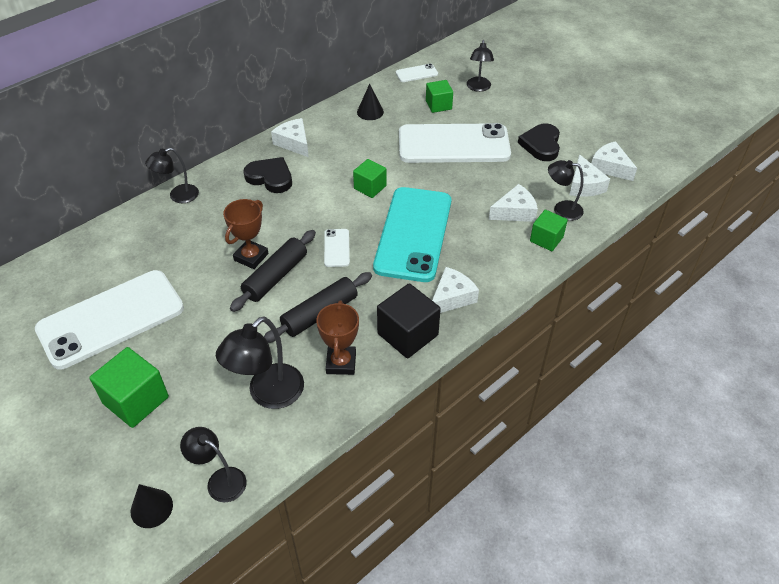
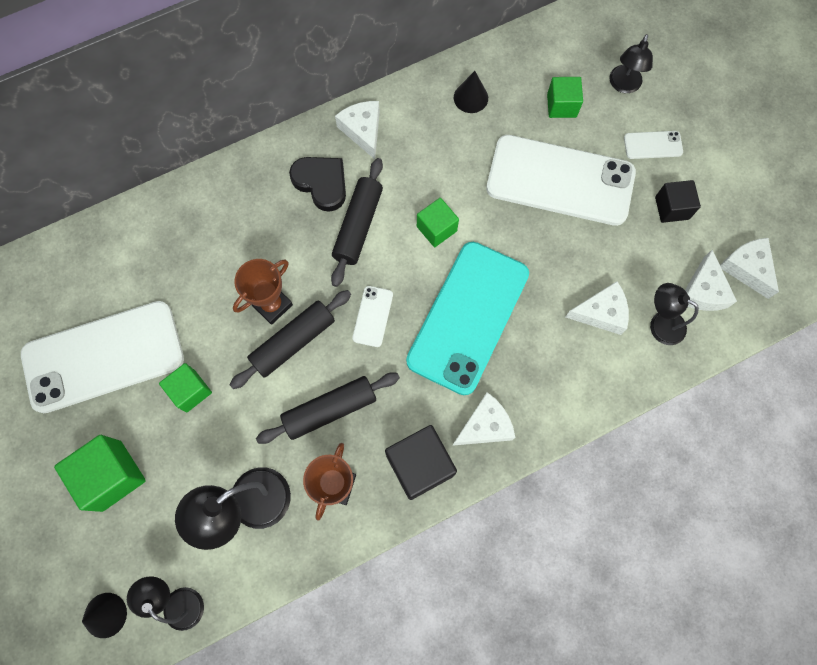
camera: 15 degrees right, 25 degrees up
black lamp [145,148,199,203] -> none
white phone [396,64,438,82] -> white phone moved to [624,131,683,159]
black heart [518,123,560,161] -> black cube [655,180,701,223]
green cube [530,210,568,251] -> green cube moved to [159,363,212,412]
none -> black rolling pin [331,158,383,287]

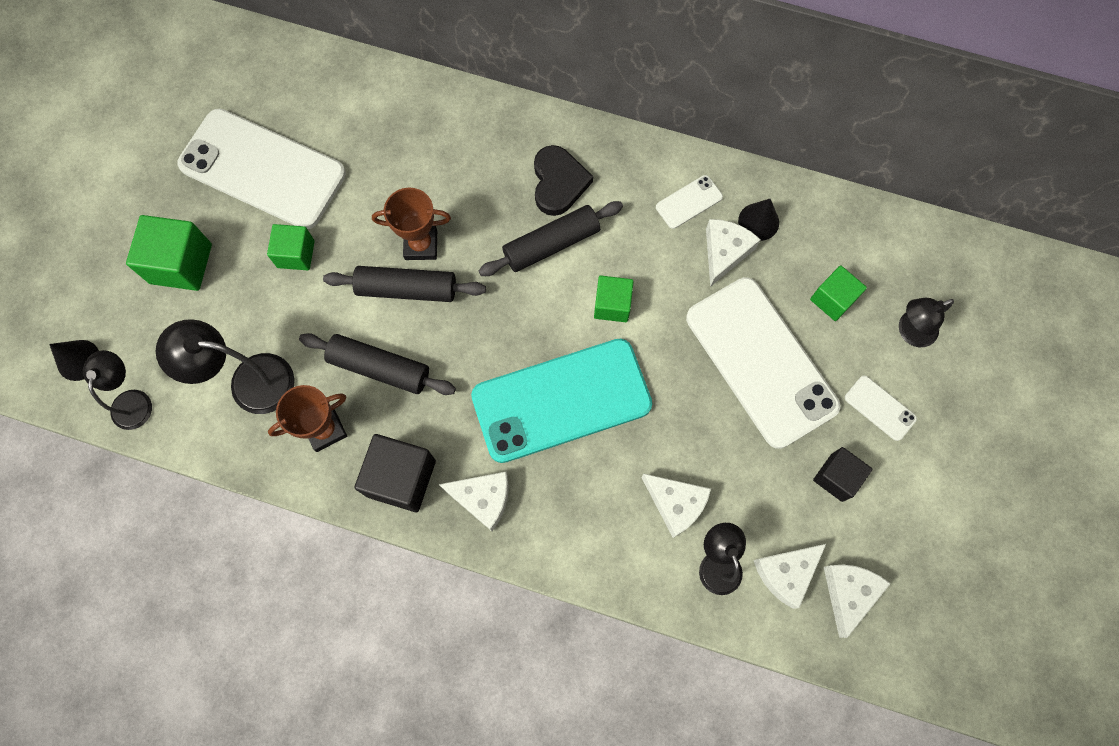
camera: 45 degrees right, 0 degrees up
white cheese [335,101,380,159] -> white cheese moved to [706,219,761,287]
white phone [352,286,393,347] -> white phone moved to [656,175,723,229]

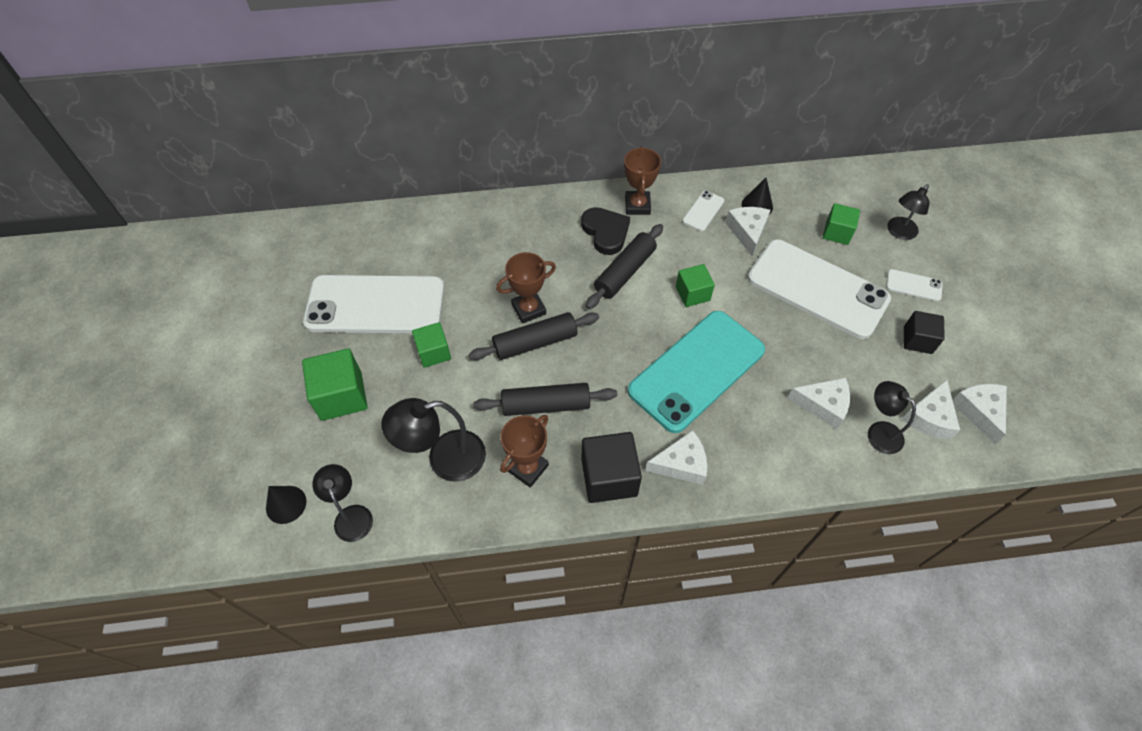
camera: 25 degrees left, 15 degrees down
none -> brown trophy [624,146,661,215]

